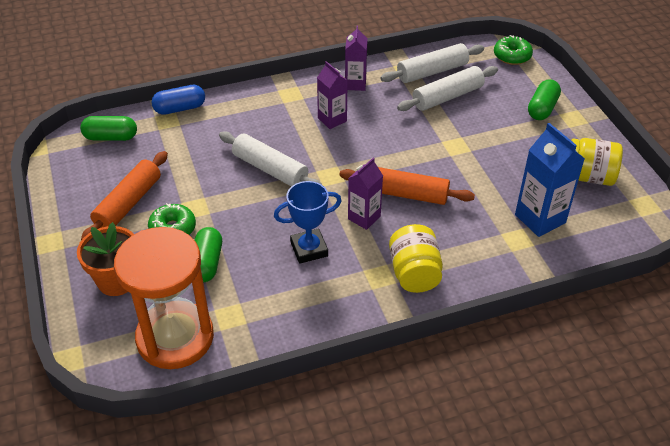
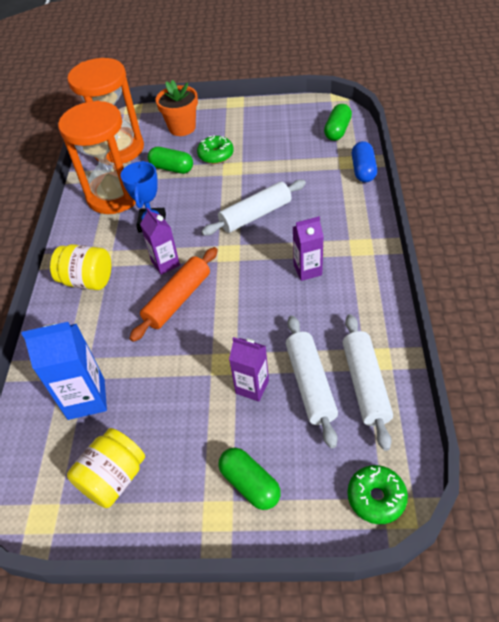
camera: 115 degrees right, 5 degrees up
orange rolling pin [81,151,168,240] -> none
purple carton [345,26,368,91] -> purple carton moved to [229,337,269,402]
none -> orange hourglass [58,101,136,214]

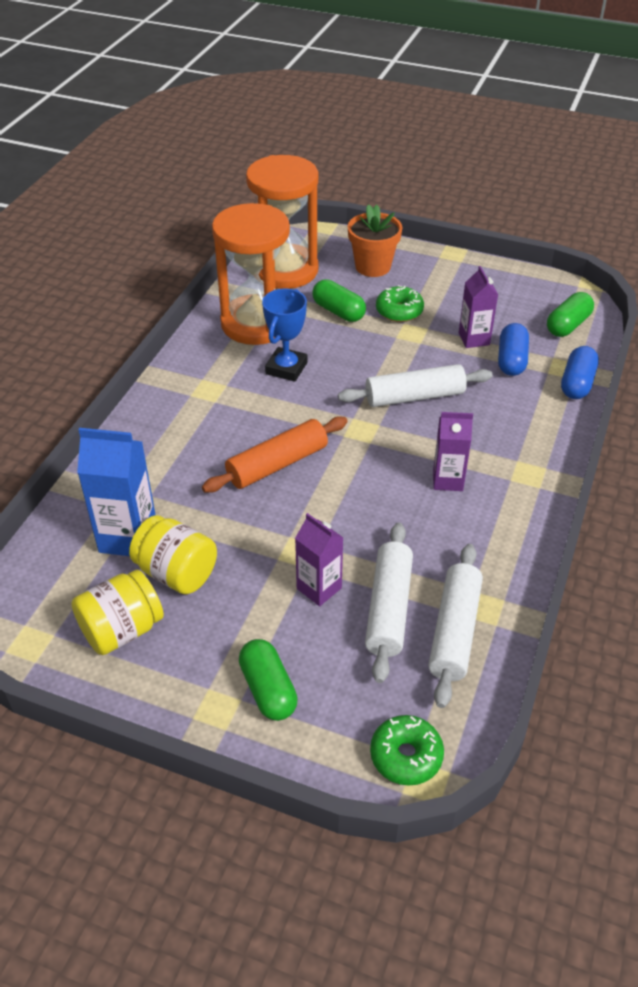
camera: 15 degrees right, 5 degrees down
yellow jar [50,244,111,290] -> yellow jar moved to [129,515,217,594]
purple carton [140,208,180,275] -> purple carton moved to [459,266,498,348]
none -> blue capsule [498,323,529,376]

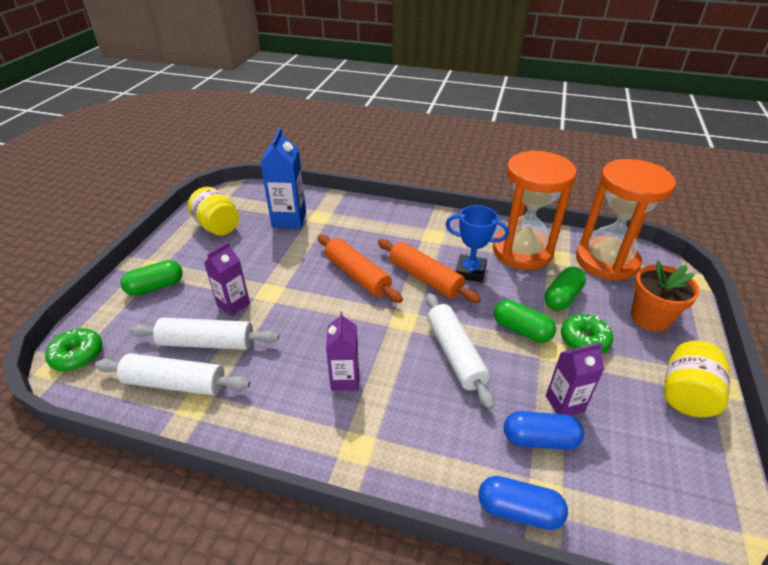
camera: 85 degrees right, 5 degrees down
yellow jar [129,515,217,594] -> yellow jar moved to [664,341,730,417]
green capsule [547,292,594,337] -> green capsule moved to [494,300,556,343]
none -> orange rolling pin [378,239,481,303]

